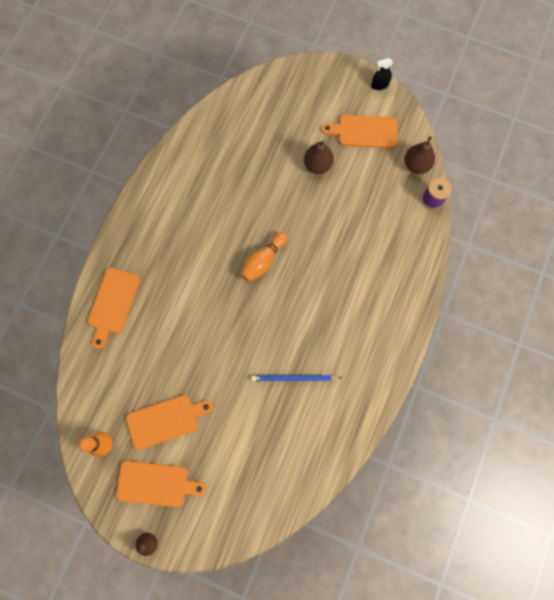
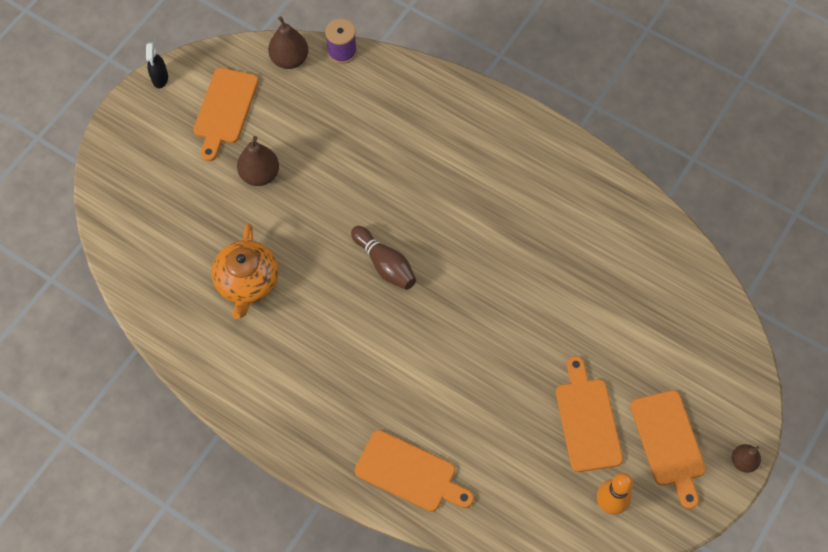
camera: 80 degrees left, 10 degrees down
orange cutting board [116,461,207,507] -> orange cutting board turned 150 degrees clockwise [630,390,706,509]
orange bowling pin [241,232,288,282] -> brown bowling pin [351,226,416,290]
blue pencil [251,375,342,381] -> none
none -> orange teapot [212,223,278,319]

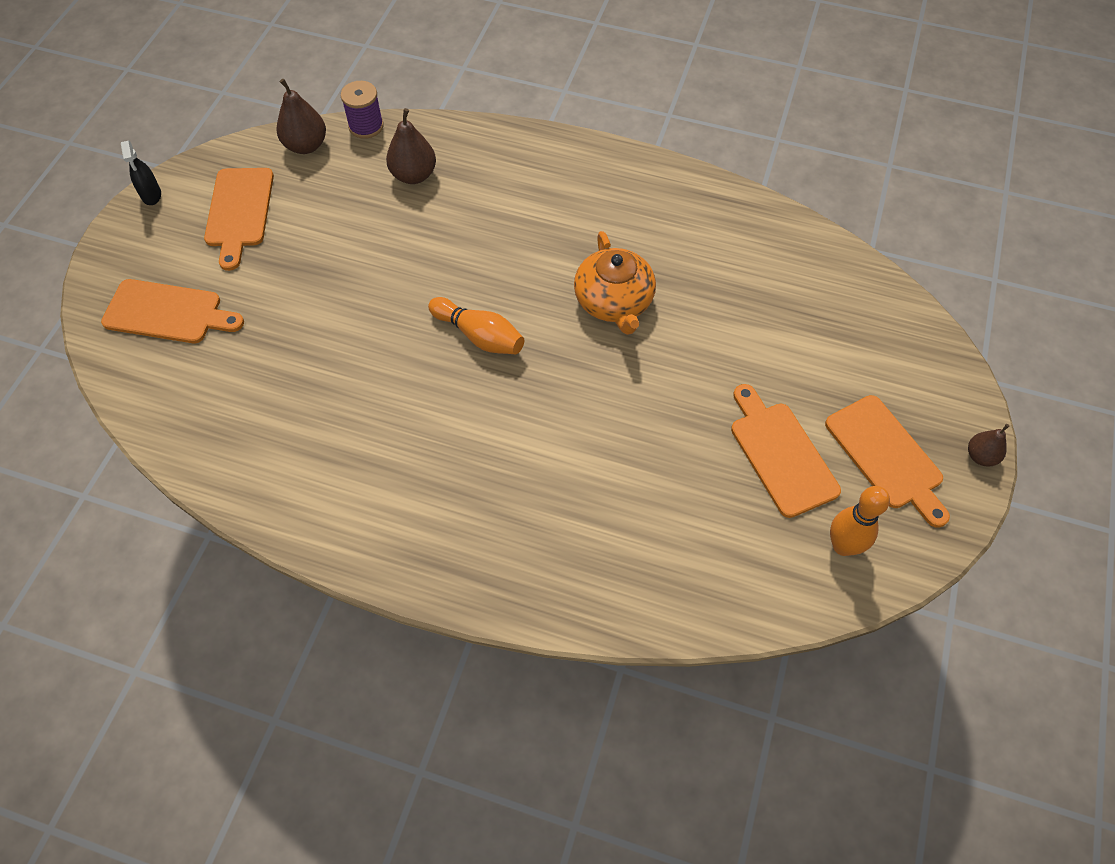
camera: 15 degrees left, 5 degrees down
orange teapot [212,223,278,319] -> orange teapot moved to [574,231,656,335]
brown pear [237,136,279,186] -> brown pear moved to [386,108,436,184]
brown bowling pin [351,226,416,290] -> orange bowling pin [428,297,524,354]
orange cutting board [355,430,474,512] -> orange cutting board moved to [101,279,244,343]

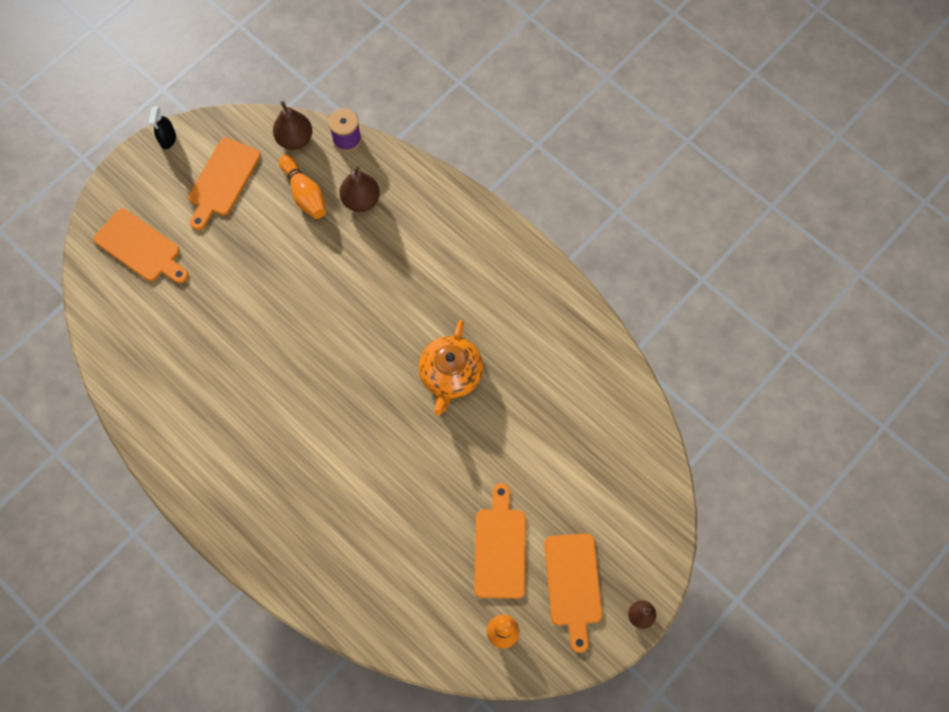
camera: 25 degrees right, 10 degrees up
orange bowling pin [428,297,524,354] -> orange bowling pin moved to [279,154,326,219]

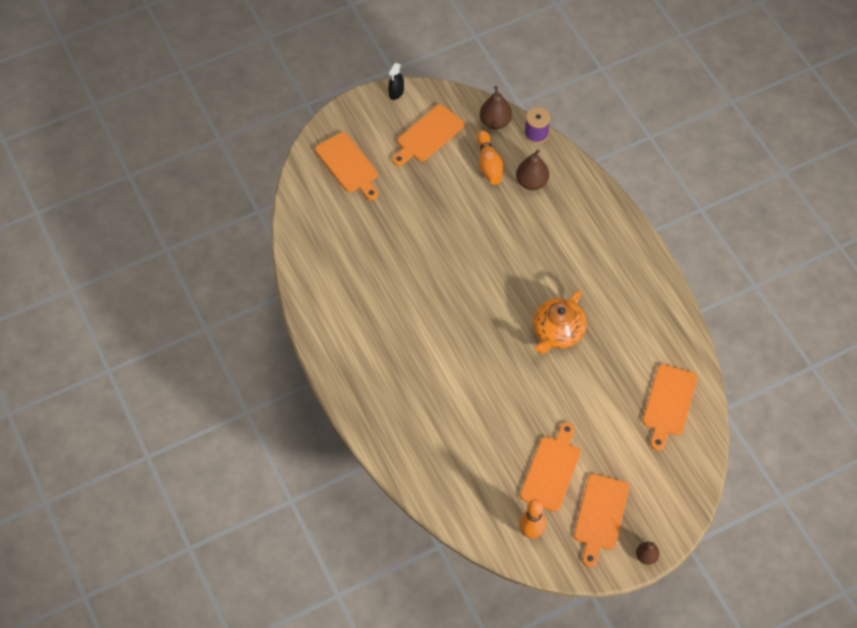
camera: 20 degrees right, 10 degrees down
none -> orange cutting board [643,364,697,451]

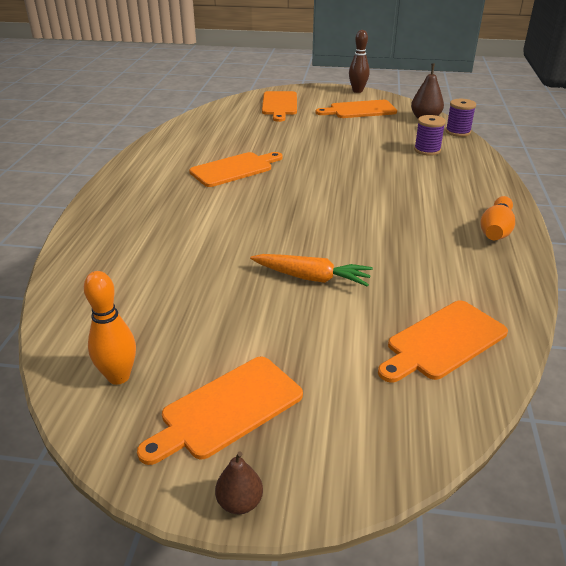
camera: 35 degrees right, 25 degrees down
black spray bottle [388,63,404,100] -> brown bowling pin [349,30,370,93]
orange bowling pin [477,130,503,185] -> orange bowling pin moved to [480,196,515,240]
brown pear [516,149,549,190] -> purple spool [414,115,446,156]
orange cutting board [520,422,580,512] -> orange cutting board moved to [189,152,283,187]
orange teapot [533,290,587,354] -> none
none -> orange carrot [250,254,373,287]

